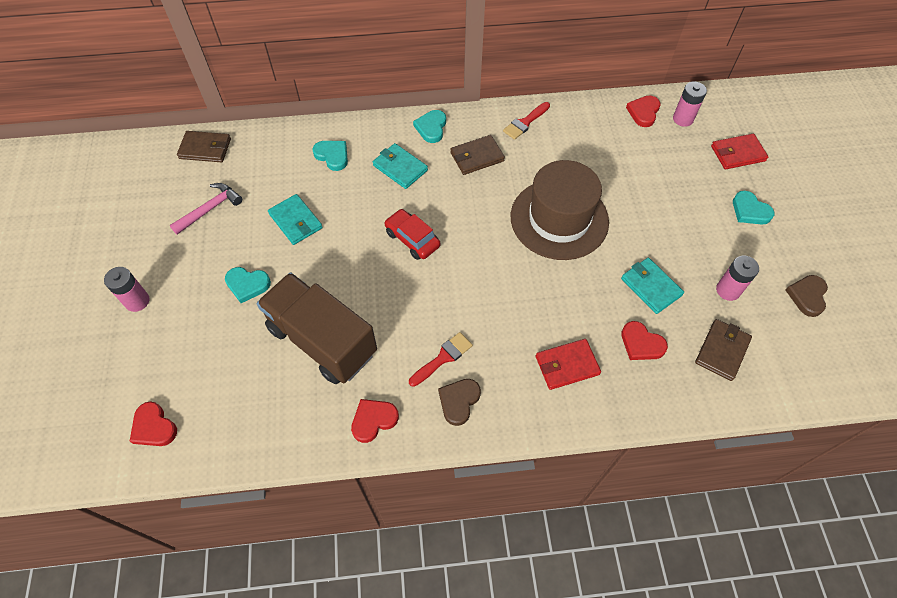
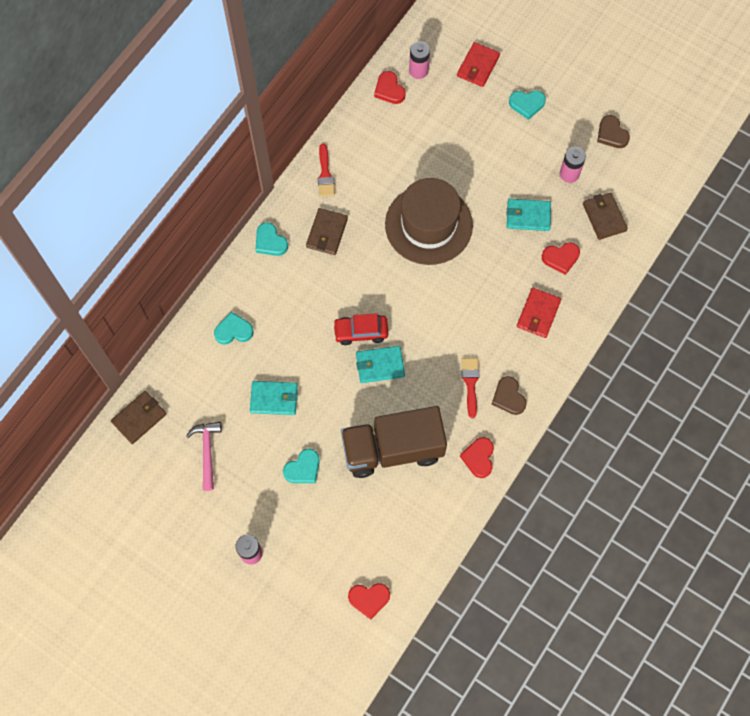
camera: 50 degrees left, 10 degrees up
turquoise wallet [373,143,428,189] -> turquoise wallet moved to [356,346,405,383]

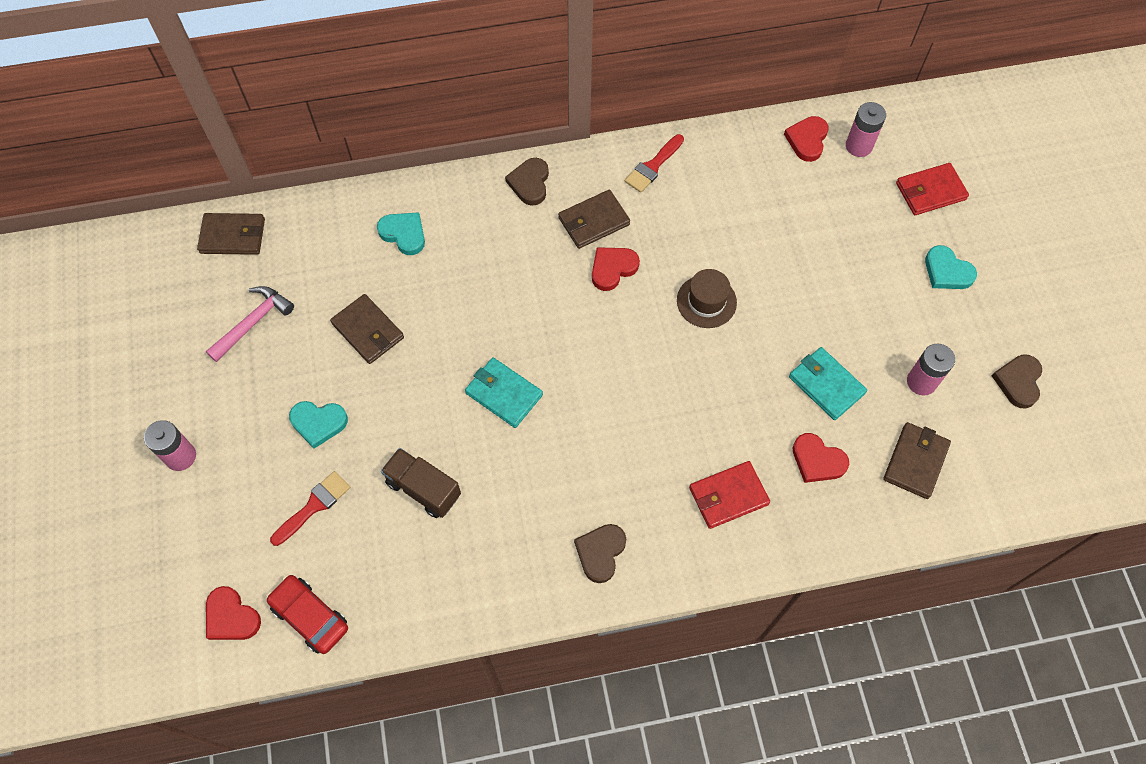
camera: 45 degrees right, 5 degrees down
turquoise wallet [250,381,298,415] -> brown wallet [330,294,404,364]
turquoise heart [256,222,288,256] -> brown heart [505,158,549,205]
red car [333,313,388,345] -> red car moved to [266,575,348,654]
brown truck [341,406,447,478] -> brown truck [381,448,461,518], size x0.53
brown hat [385,178,473,265] -> brown hat [677,269,737,328], size x0.48
red heart [460,437,494,478] -> red heart moved to [592,247,640,291]
red brush [461,358,479,418] -> red brush moved to [270,471,350,546]

